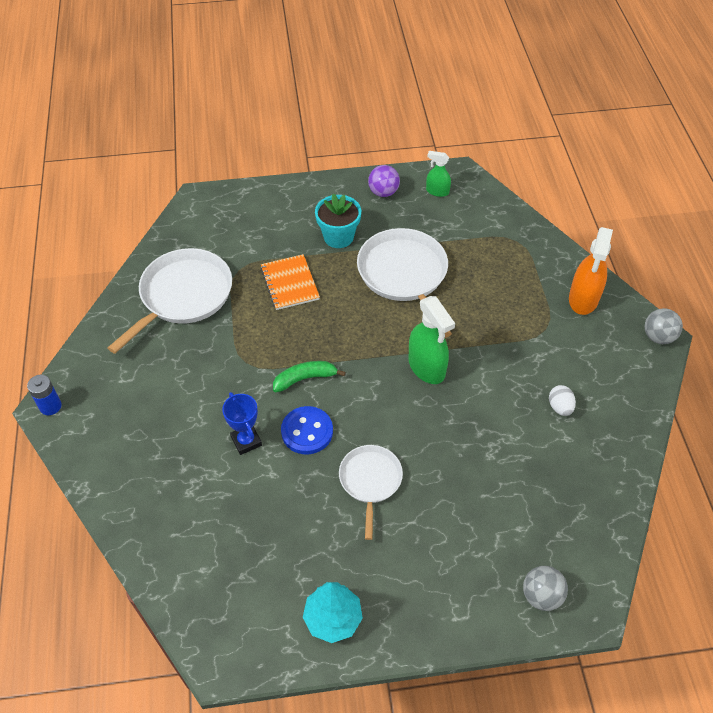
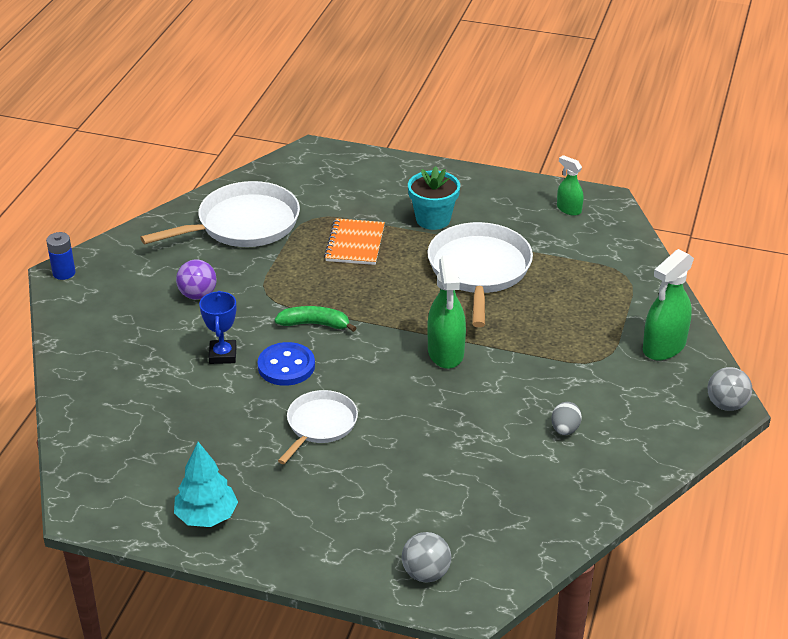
camera: 25 degrees right, 15 degrees down
purple ball [368,165,400,197] -> purple ball moved to [176,259,217,300]
white egg [549,385,576,416] -> grey egg [551,402,582,435]
orange spray bottle [569,227,613,315] -> green spray bottle [643,249,694,360]

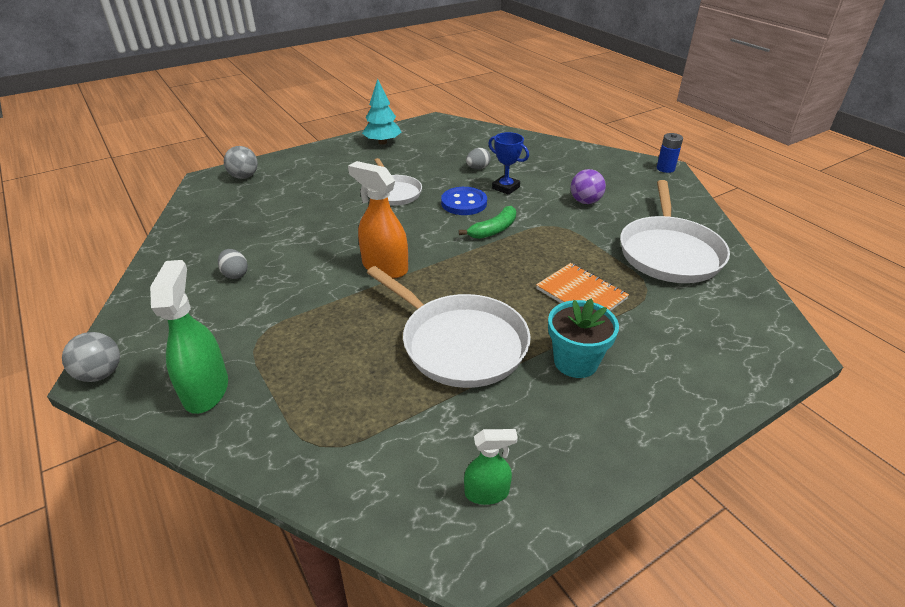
camera: 130 degrees right, 0 degrees up
green spray bottle [427,255,466,369] -> orange spray bottle [348,161,408,279]
none -> grey egg [466,148,491,169]

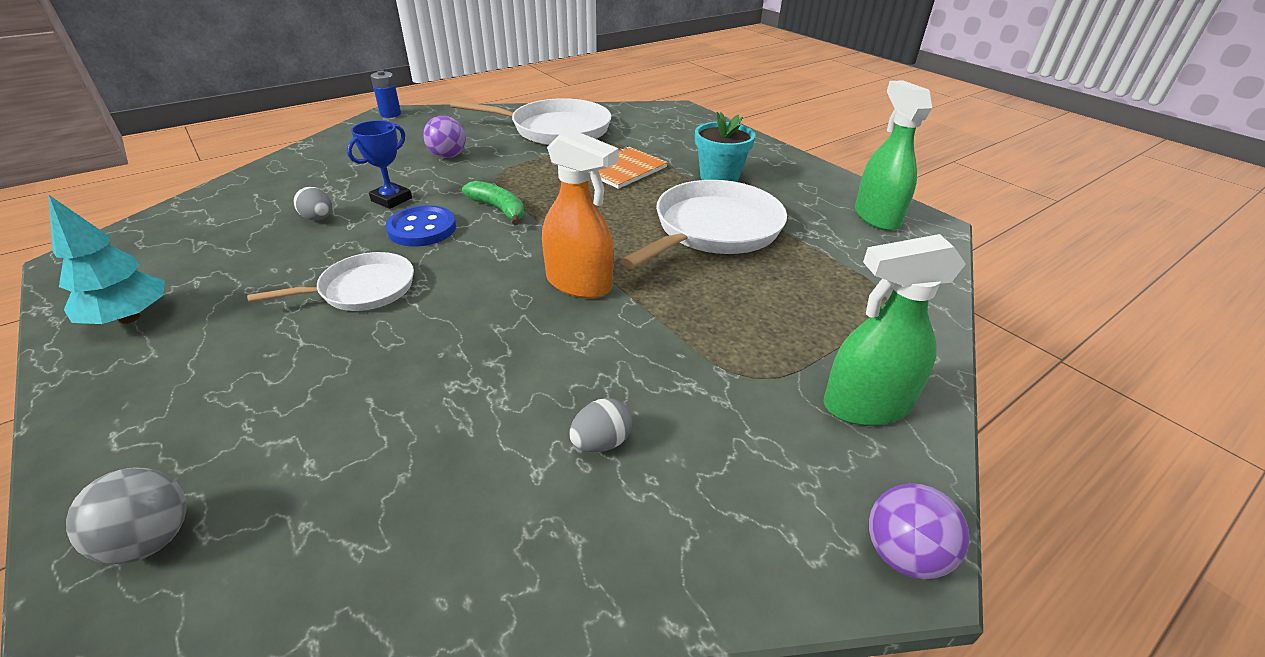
camera: 95 degrees left, 0 degrees up
grey ball [62,332,120,382] -> purple ball [869,483,969,579]
orange spray bottle [348,161,408,279] -> orange spray bottle turned 90 degrees counterclockwise [542,129,619,299]
green spray bottle [464,429,518,505] -> green spray bottle [855,80,933,231], size x1.75

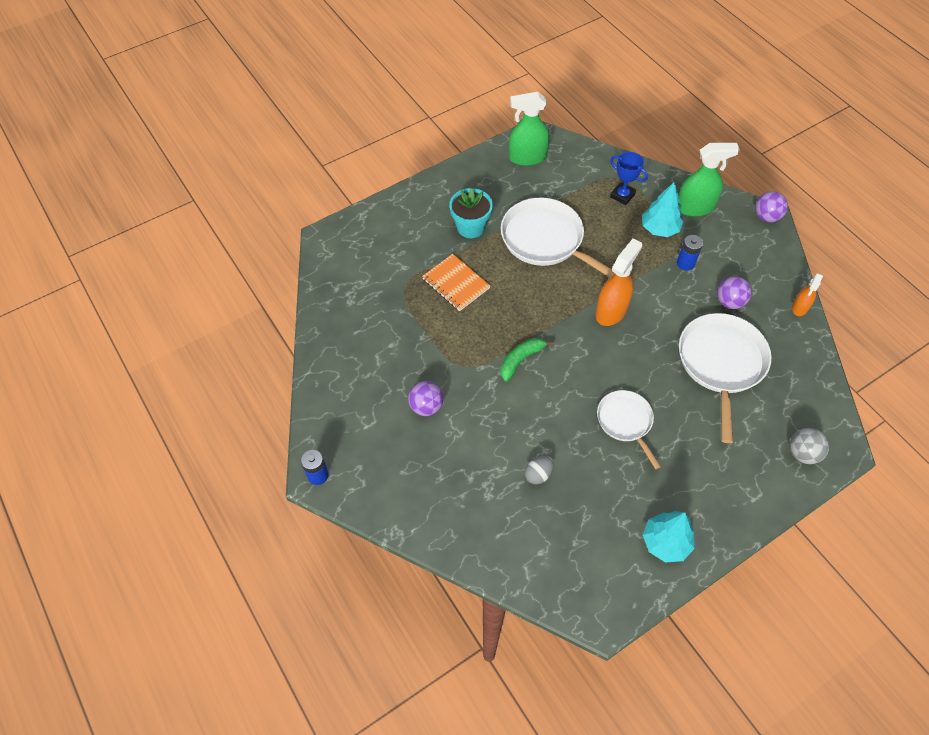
camera: 85 degrees left, 20 degrees up
blue trophy [347,120,412,209] -> blue trophy moved to [610,152,648,205]
blue button [386,205,456,246] -> none
white pan [450,98,611,145] -> white pan moved to [679,313,771,443]
grey egg [569,398,633,452] -> purple ball [717,276,752,309]
green spray bottle [824,234,966,426] -> green spray bottle turned 90 degrees counterclockwise [678,143,740,217]
none -> turquoise tree [642,182,683,237]
none -> blue battery [677,235,703,271]
none -> orange spray bottle [792,273,823,316]

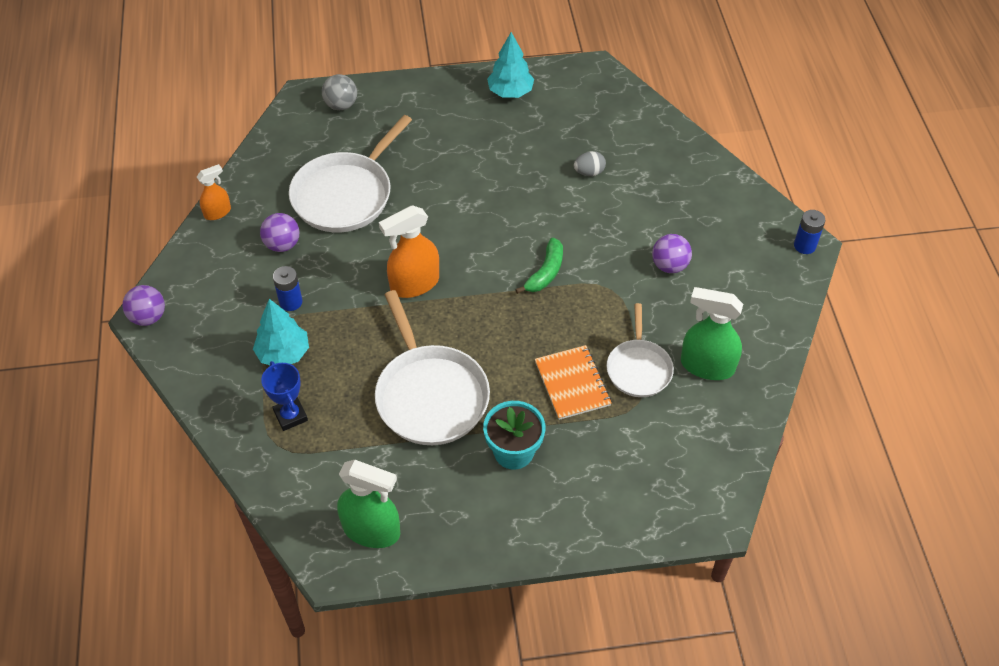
camera: 155 degrees left, 5 degrees down
green banana [501,338,554,382] -> green banana turned 45 degrees counterclockwise [515,238,563,294]
white pan [597,390,661,469] -> white pan moved to [606,303,674,397]
green spray bottle [678,143,740,217] -> green spray bottle moved to [681,287,743,380]

